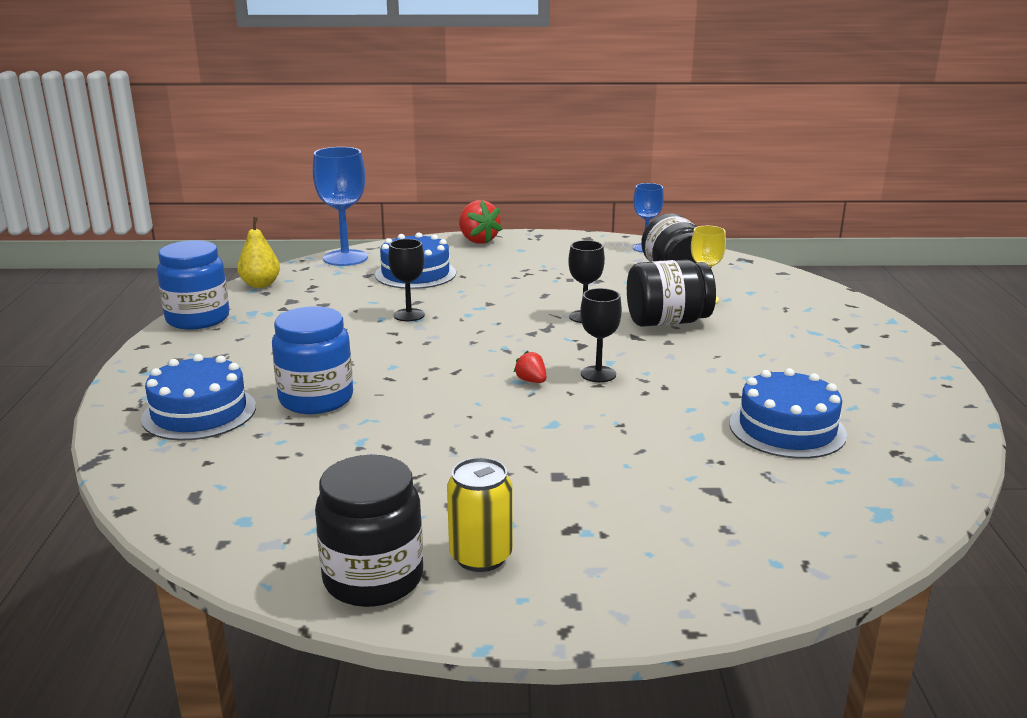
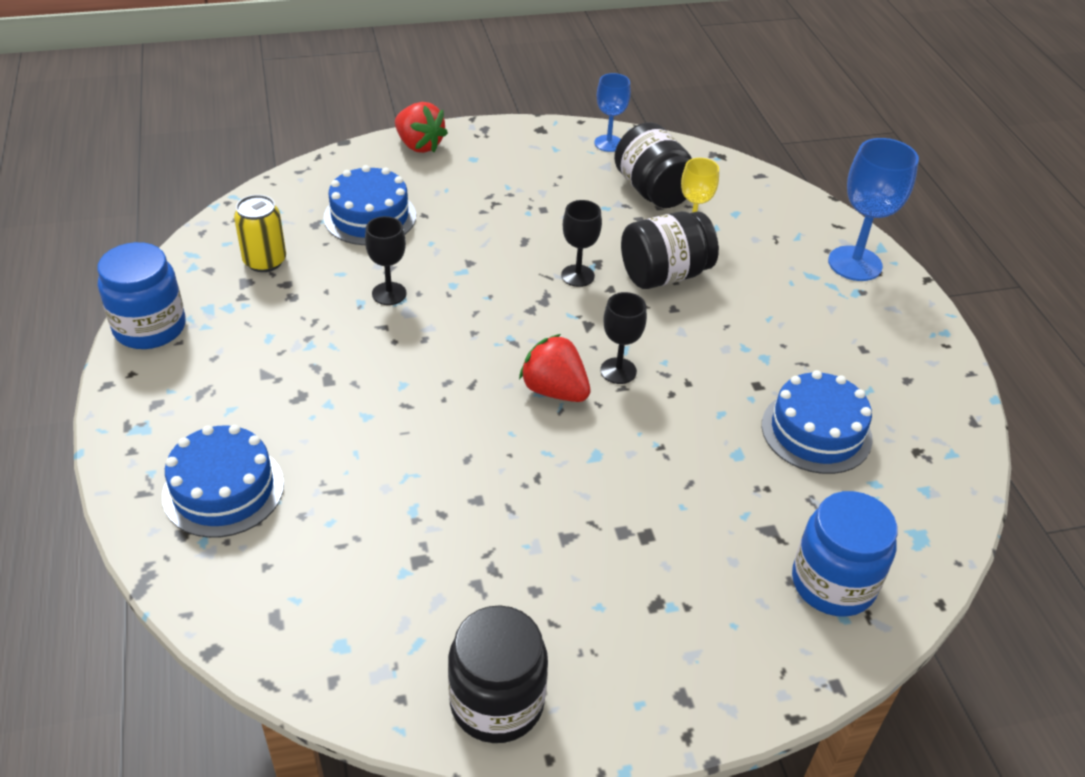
camera: 15 degrees left, 20 degrees up
yellow pear [237,217,280,288] -> none
blue jar [272,306,353,414] -> blue jar moved to [792,491,898,617]
blue goblet [313,147,368,266] -> blue goblet moved to [828,138,919,281]
yellow can [447,457,513,572] -> yellow can moved to [234,195,286,272]
red strawberry [514,351,546,383] -> red strawberry [519,334,591,402], size x1.95

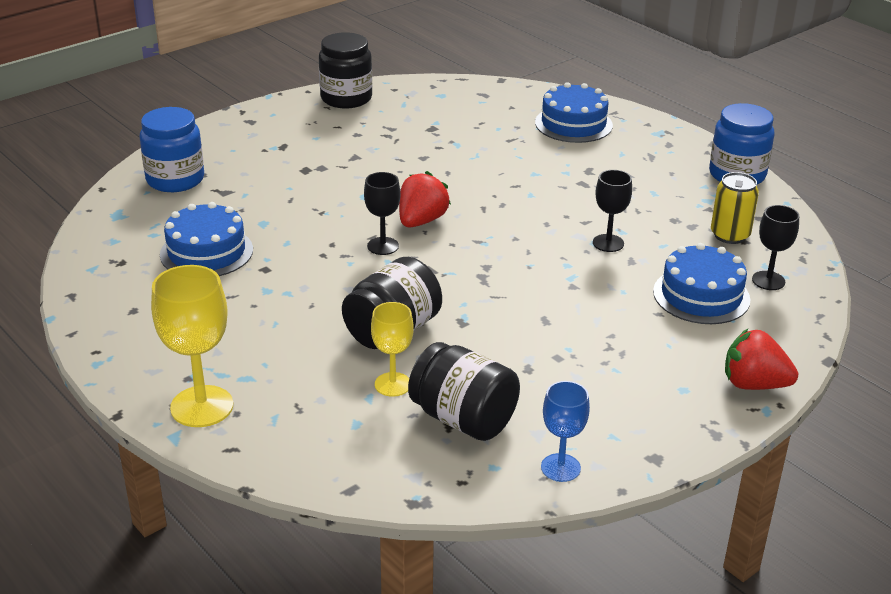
camera: 155 degrees right, 10 degrees down
red strawberry [519,334,591,402] -> red strawberry turned 75 degrees counterclockwise [399,171,451,227]
black goblet [561,200,602,287] -> black goblet moved to [752,205,799,290]
blue goblet [828,138,919,281] -> yellow goblet [151,265,233,427]

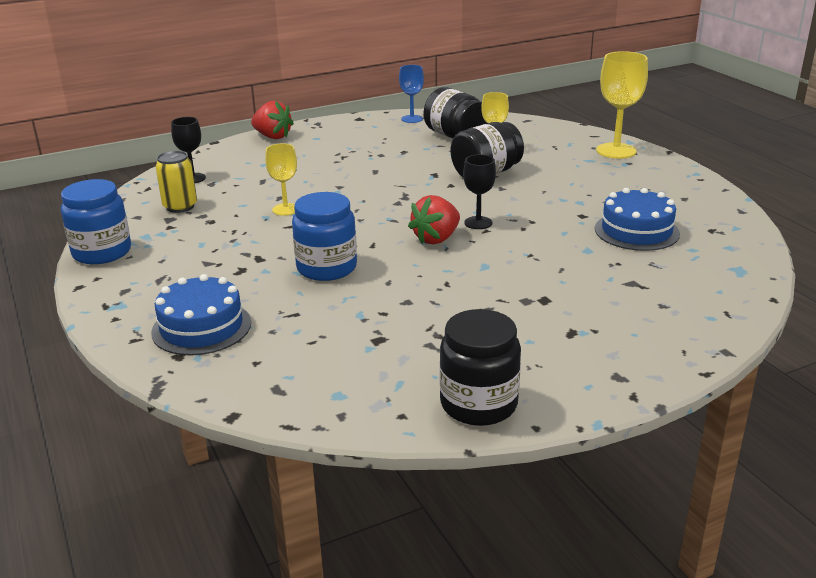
camera: 165 degrees left, 5 degrees down
blue jar [140,107,204,192] -> blue jar moved to [292,192,357,281]
black goblet [593,170,632,252] -> yellow goblet [265,143,297,216]
blue cake [653,243,751,324] -> none

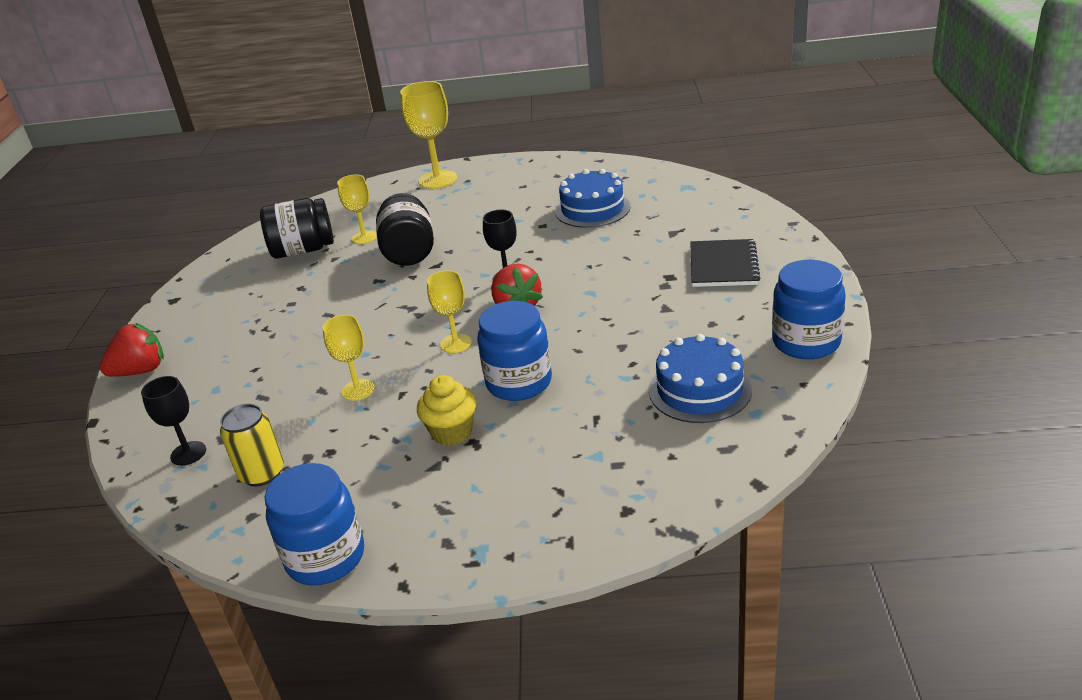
camera: 60 degrees left, 5 degrees up
blue cake [151,274,251,355] -> blue cake moved to [649,334,752,423]
blue goblet [399,65,424,123] -> none
black jar [439,309,521,426] -> blue jar [772,260,846,359]
none -> yellow cupcake [417,375,476,446]
none -> yellow goblet [427,270,472,353]
none -> black notebook [690,239,761,287]

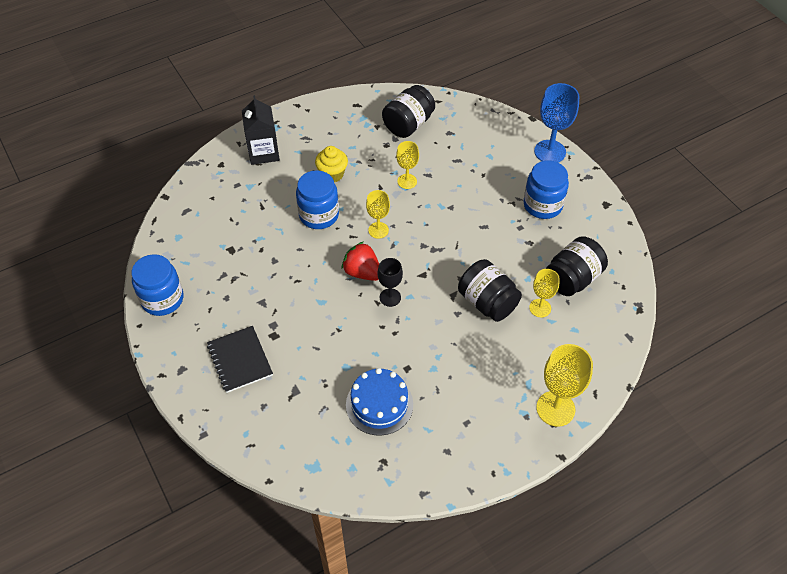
camera: 145 degrees right, 20 degrees up
red strawberry [100,323,164,377] -> blue goblet [534,83,579,162]
black goblet [141,376,206,466] -> none
yellow can [220,404,284,487] -> black jar [382,85,435,138]
blue jar [265,463,364,586] -> blue jar moved to [524,160,569,219]
blue cake [649,334,752,423] -> none
none -> black carton [242,95,280,165]

